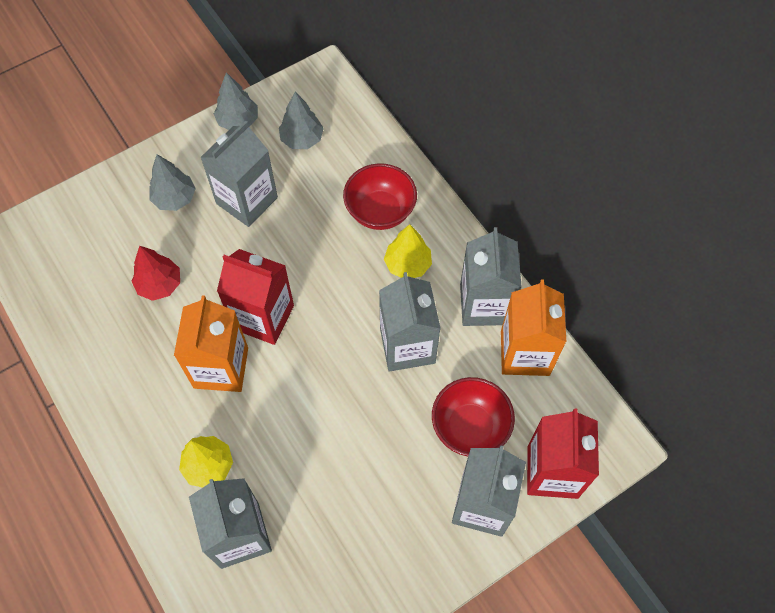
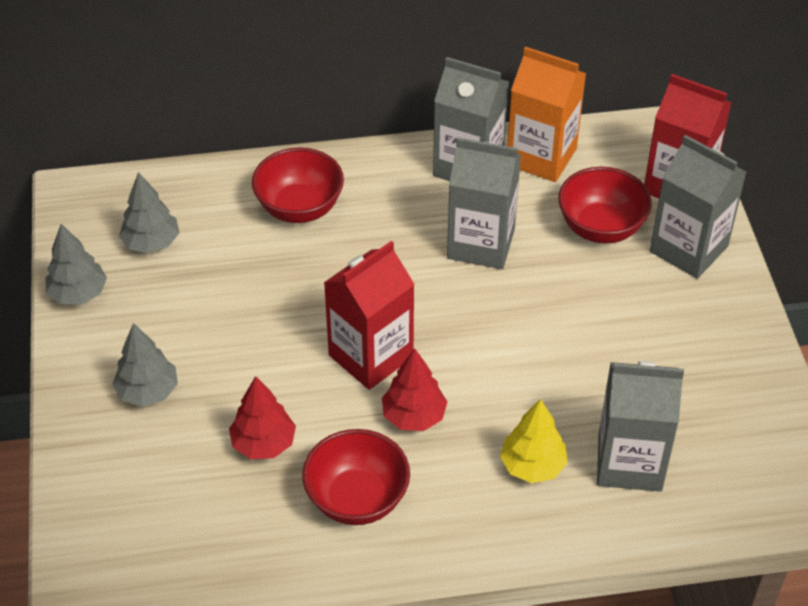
camera: 65 degrees left, 15 degrees down
orange carton [174,295,248,392] -> red tree [382,348,447,431]
grey carton [200,121,278,227] -> none
yellow tree [384,224,432,278] -> none
none -> red bowl [302,429,410,525]

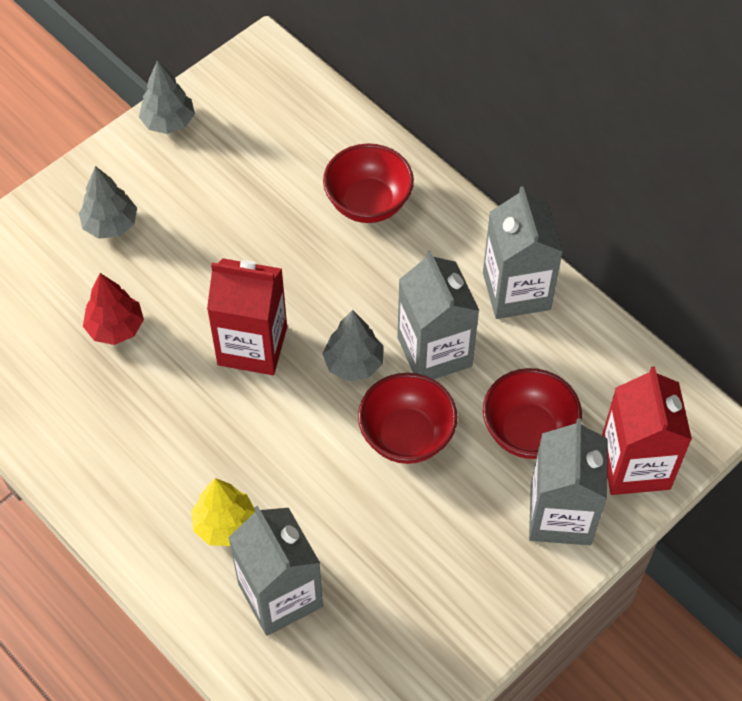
camera: 55 degrees right, 10 degrees up
grey tree [119,172,179,253] -> grey tree moved to [323,310,383,381]
red bowl [302,429,410,525] -> red bowl moved to [358,373,457,464]
red tree [382,348,447,431] -> none
orange carton [507,47,586,182] -> none

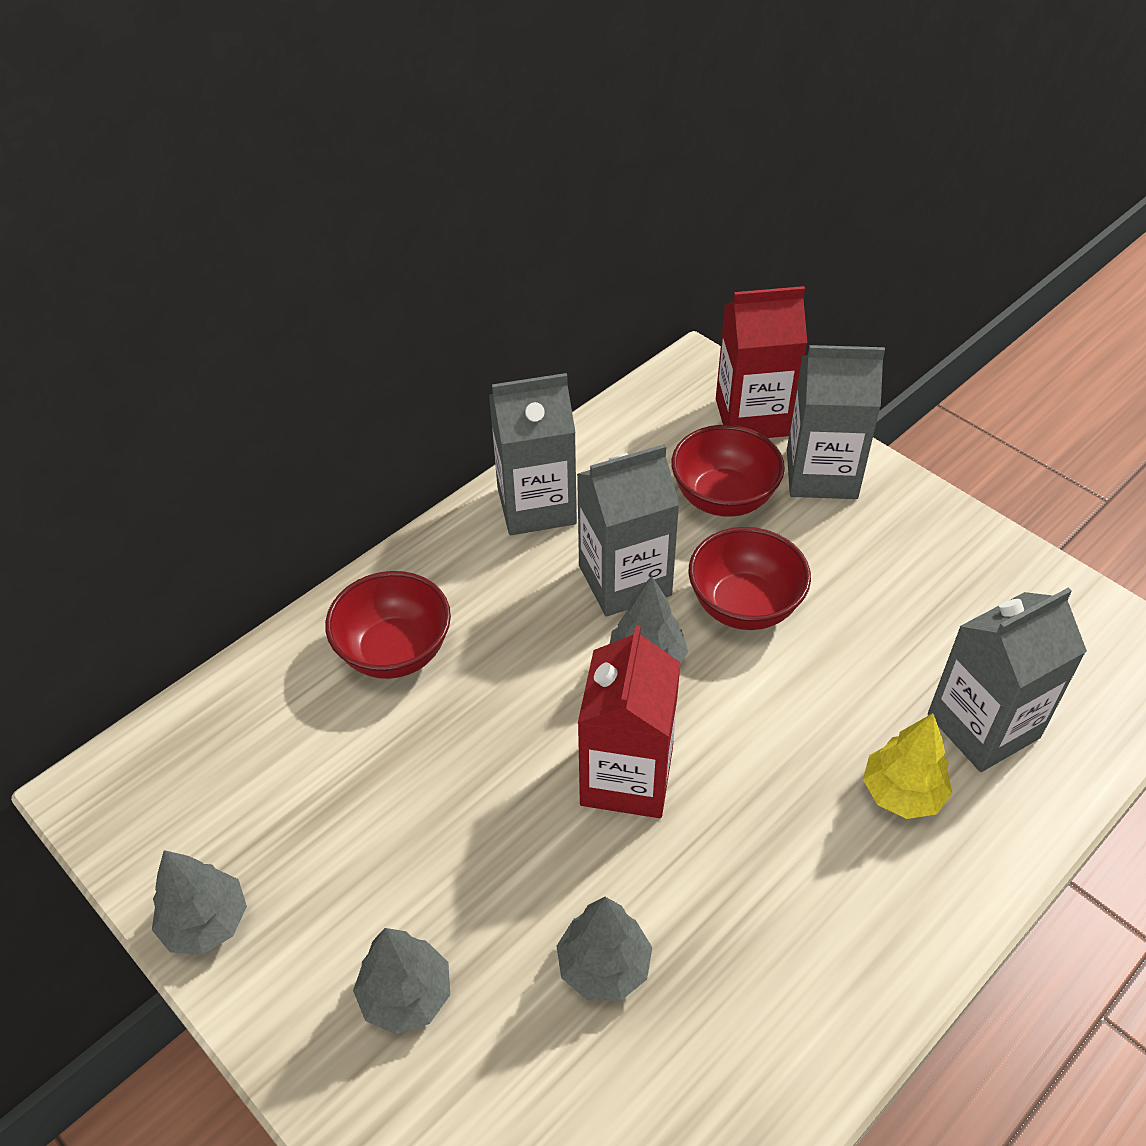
camera: 90 degrees left, 10 degrees down
red tree [83,273,144,345] -> grey tree [557,897,652,1001]

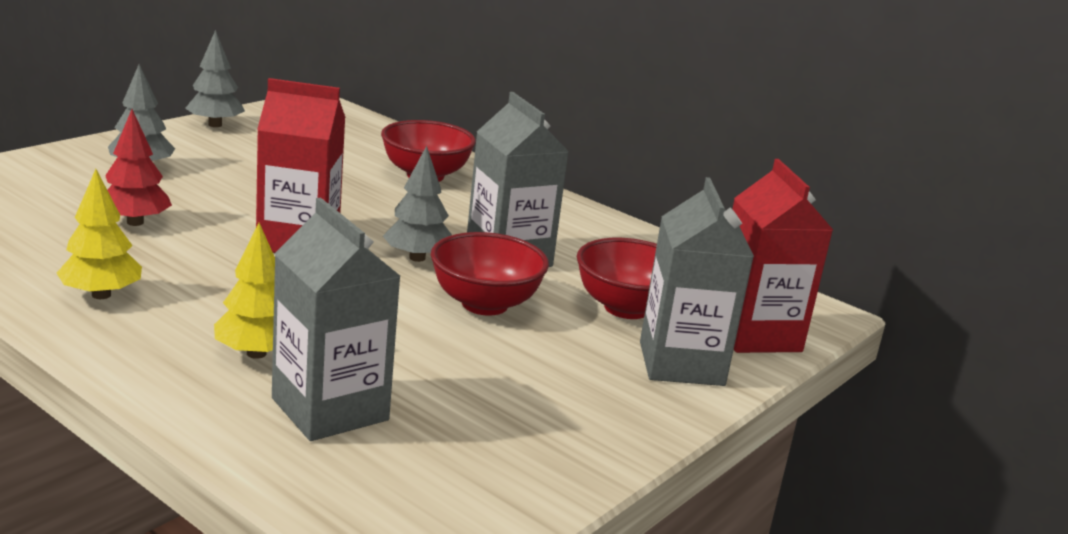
camera: 80 degrees right, 25 degrees down
grey carton [489,373,577,535] -> none
grey tree [557,897,652,1001] -> red tree [105,109,172,226]
none -> yellow tree [57,169,142,299]

